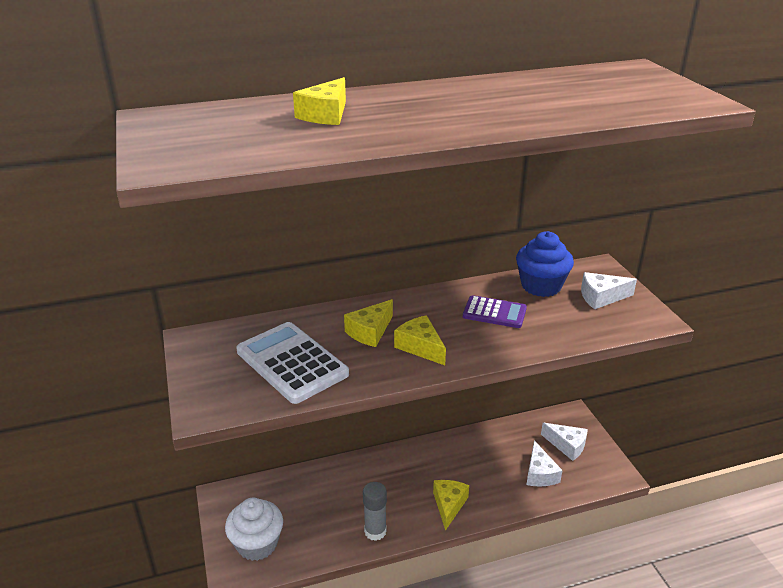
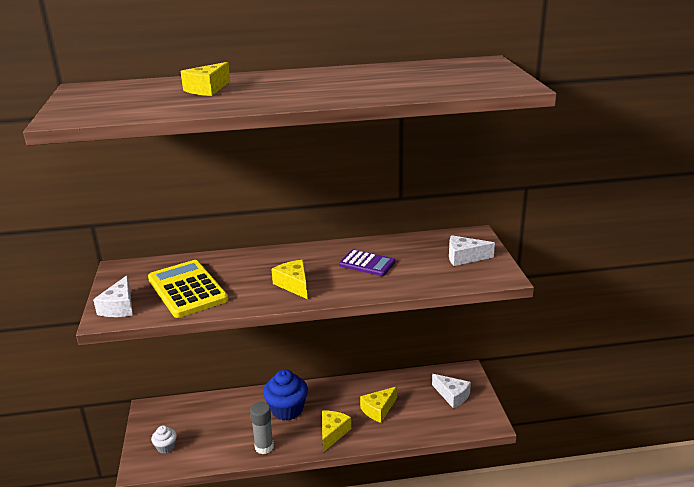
camera: 10 degrees right, 5 degrees down
white cupcake [225,498,283,561] -> white cupcake [151,425,177,454], size x0.53
white calculator [236,322,349,404] -> yellow calculator [148,260,228,318]
yellow cheese [344,299,393,347] -> yellow cheese moved to [360,386,397,423]
blue cupcake [516,231,574,297] -> blue cupcake moved to [263,369,308,421]
white cheese [526,440,563,486] -> white cheese moved to [93,275,133,317]

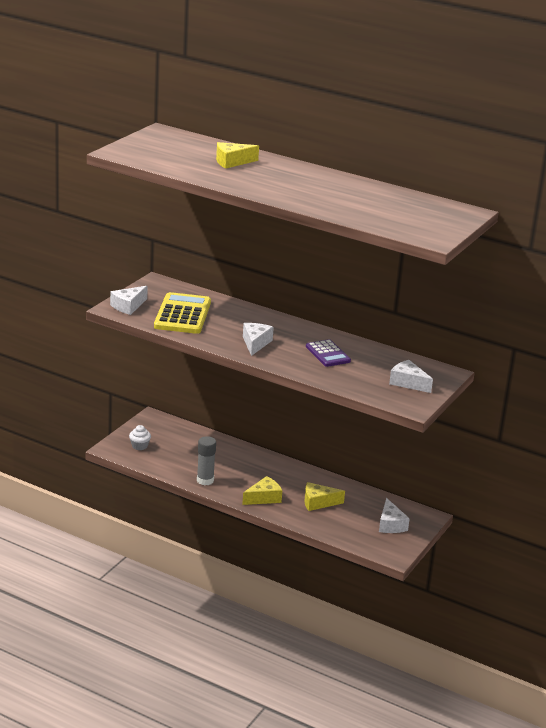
camera: 35 degrees right, 0 degrees up
blue cupcake [263,369,308,421] -> none
yellow cheese [271,260,308,299] -> white cheese [243,323,274,356]

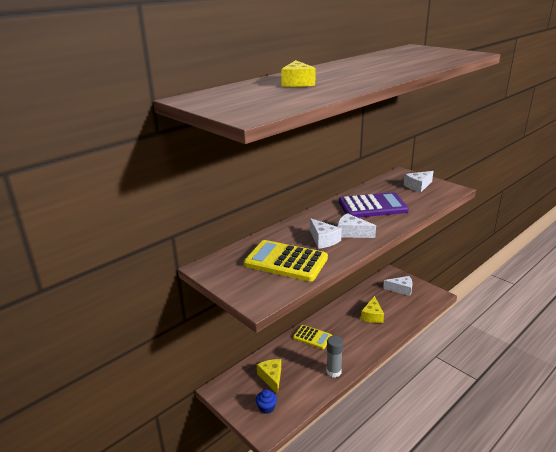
camera: 70 degrees left, 0 degrees up
white cheese [110,286,148,315] -> white cheese moved to [310,218,342,249]
white cupcake [129,425,151,450] -> blue cupcake [256,389,277,414]
yellow cheese [242,476,282,505] -> yellow cheese moved to [257,359,281,394]
purple calculator [306,339,351,367] -> purple calculator [339,192,409,218], size x1.66
none -> yellow calculator [293,325,332,349]

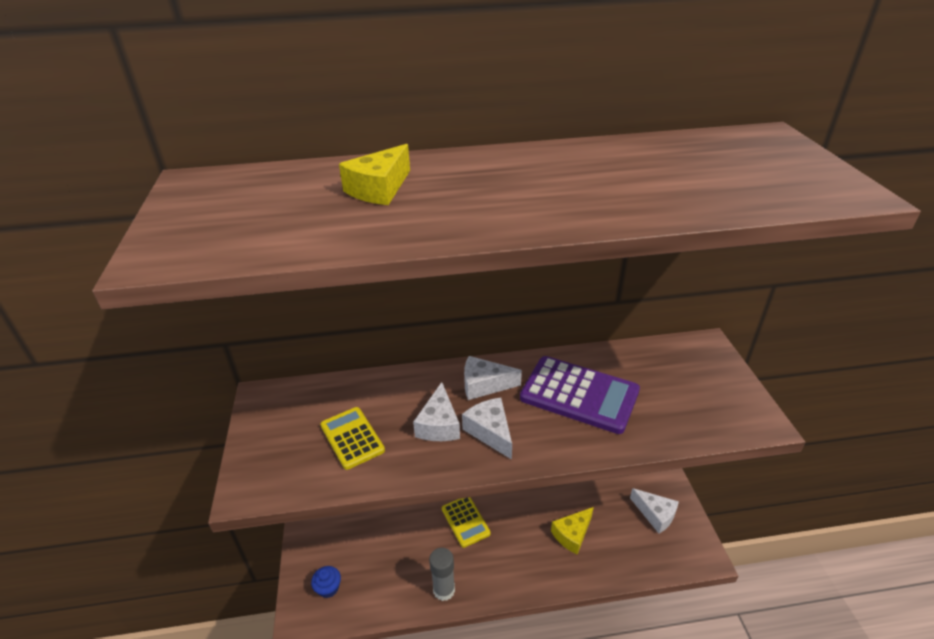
camera: 35 degrees right, 10 degrees up
yellow calculator [244,240,328,281] -> yellow calculator [320,407,385,470], size x0.60
yellow cheese [257,359,281,394] -> none
white cheese [404,171,433,192] -> white cheese moved to [464,356,522,400]

